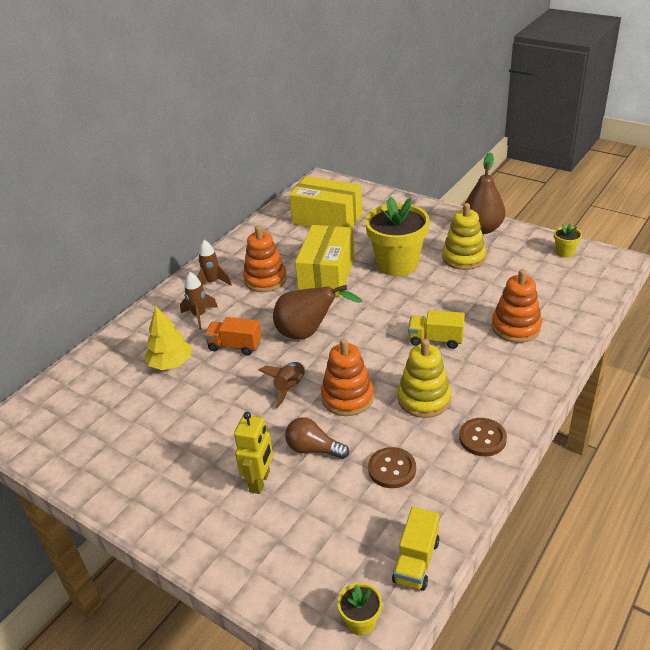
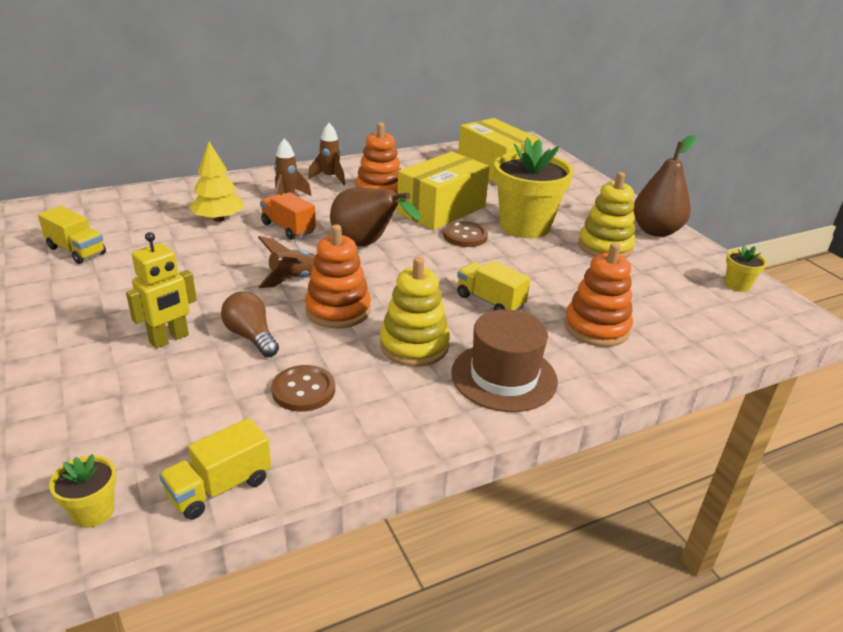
camera: 25 degrees right, 5 degrees down
brown button [459,418,507,456] -> brown button moved to [443,221,488,247]
none -> yellow truck [38,206,106,264]
none -> brown hat [451,310,558,412]

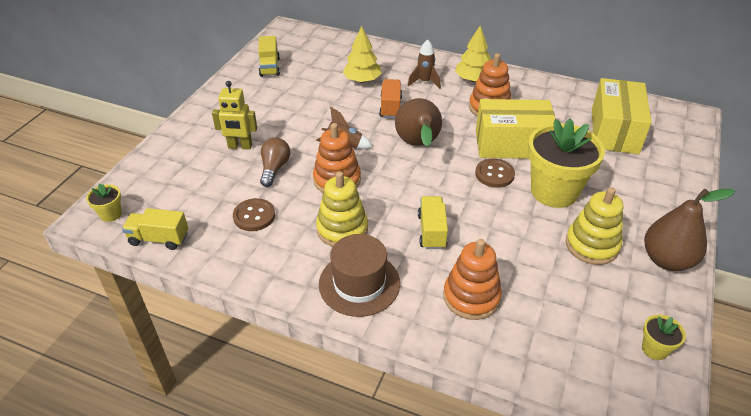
camera: 50 degrees right, 10 degrees up
brown rocket [308,123,345,185] -> yellow tree [455,26,491,82]

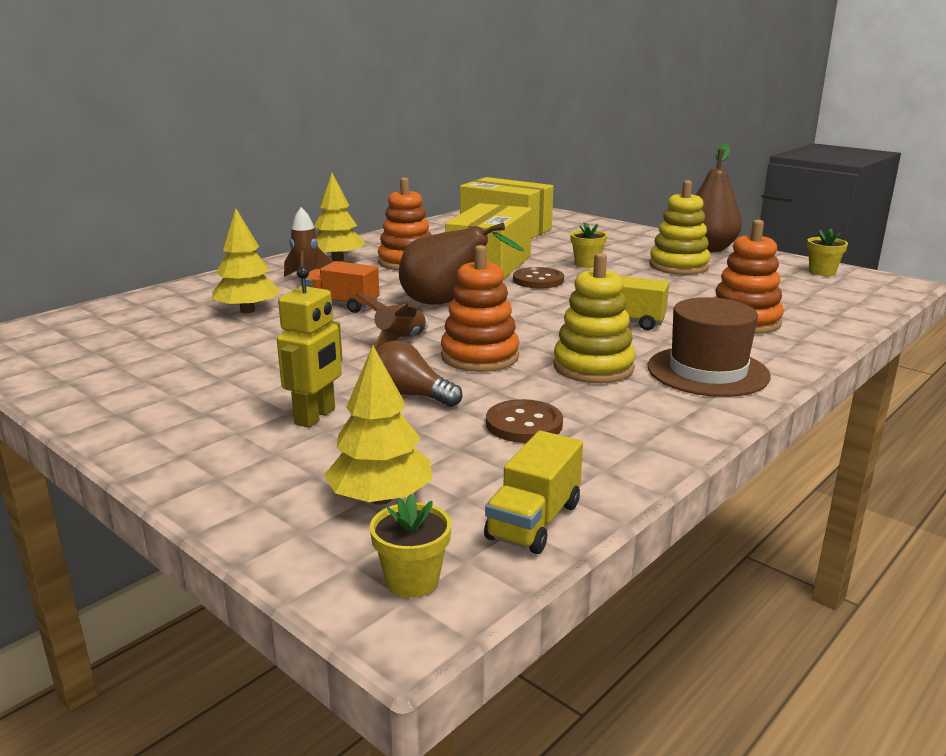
camera: 70 degrees left, 20 degrees down
yellow truck [258,36,280,77] -> none
yellow flower pot [528,119,605,208] -> yellow flower pot [570,222,607,268], size x0.43
none -> yellow tree [324,345,432,505]

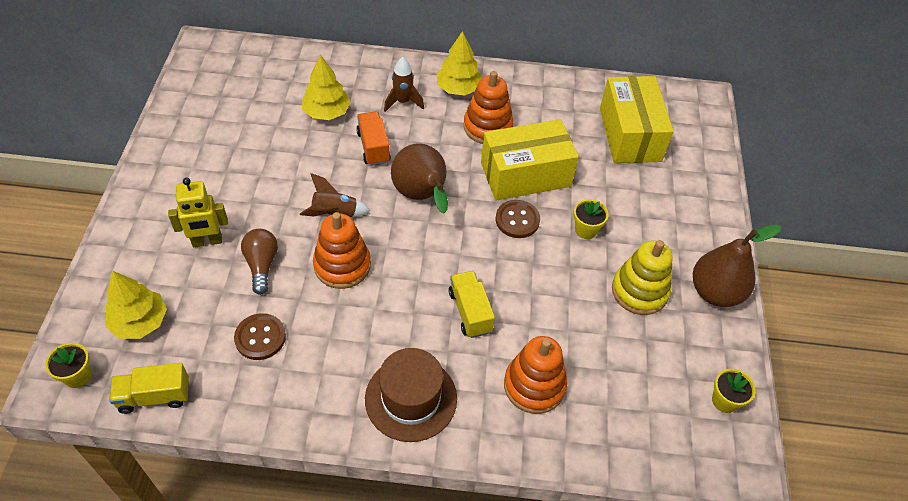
camera: 50 degrees right, 30 degrees up
yellow stacking toy [553,253,636,383] -> none

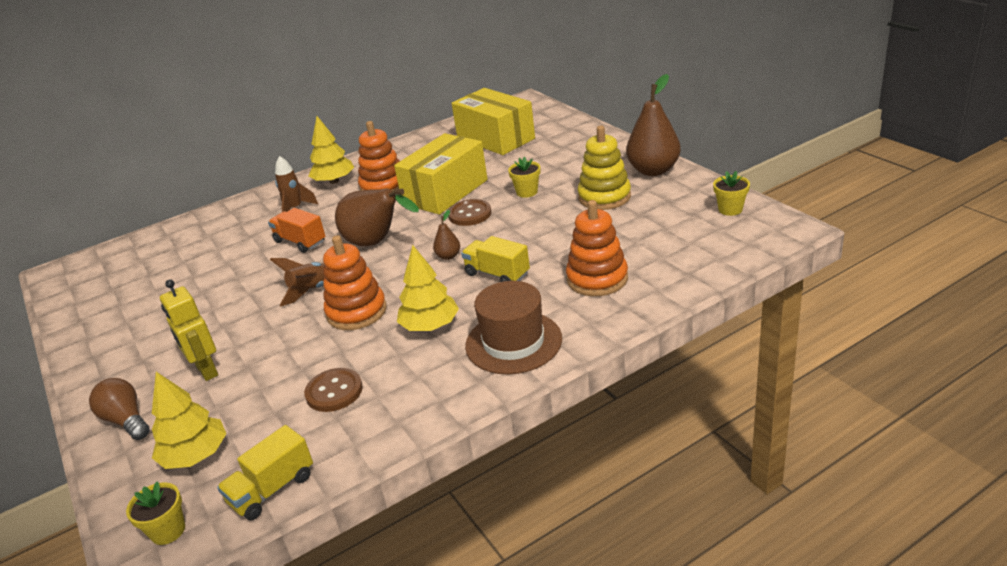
camera: 30 degrees left, 20 degrees down
yellow robot [168,178,228,247] -> yellow robot turned 105 degrees clockwise [160,279,218,381]
brown light bulb [241,229,278,295] -> brown light bulb moved to [89,378,150,440]
yellow tree [302,55,351,120] -> yellow tree moved to [397,245,459,331]
none -> brown pear [433,210,460,260]

